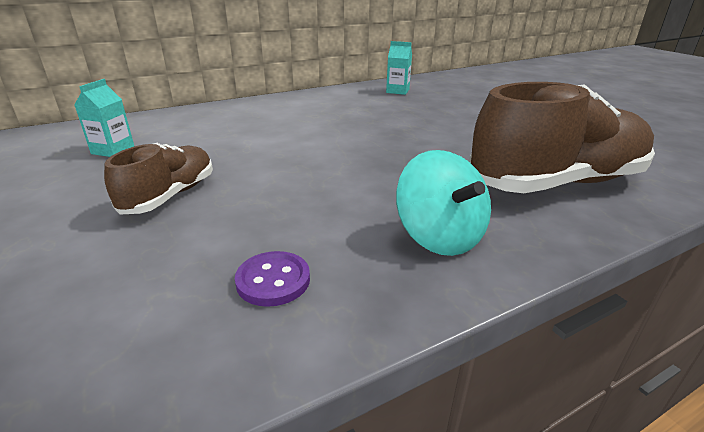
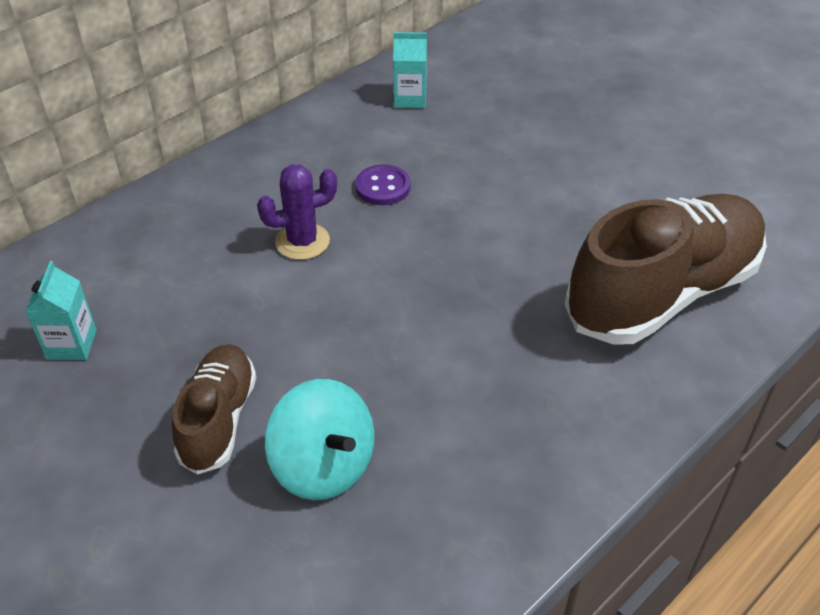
camera: 15 degrees left, 15 degrees up
purple button [235,251,310,307] -> purple button moved to [355,164,410,205]
turquoise spinning top [396,150,491,256] -> turquoise spinning top moved to [265,379,374,500]
none -> purple cactus [257,165,337,260]

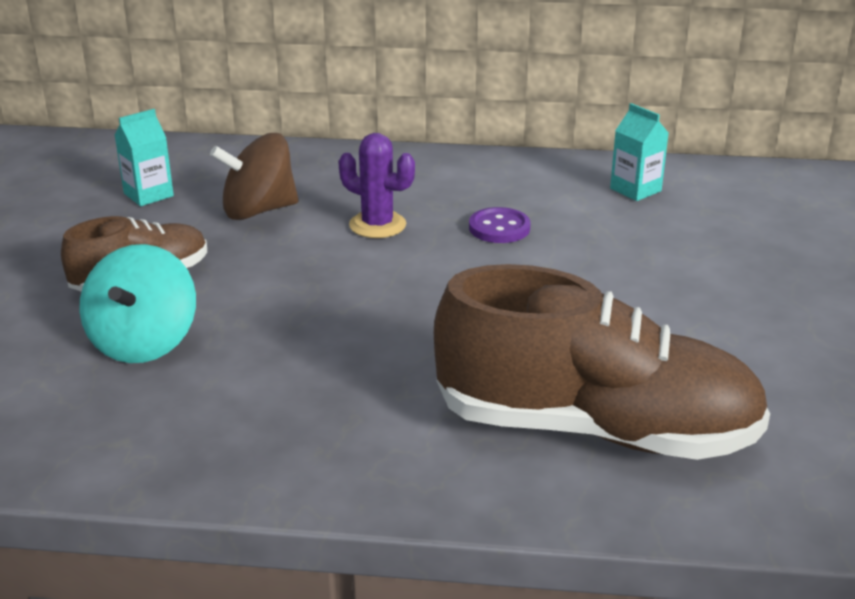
camera: 50 degrees right, 15 degrees down
none -> brown spinning top [210,133,299,220]

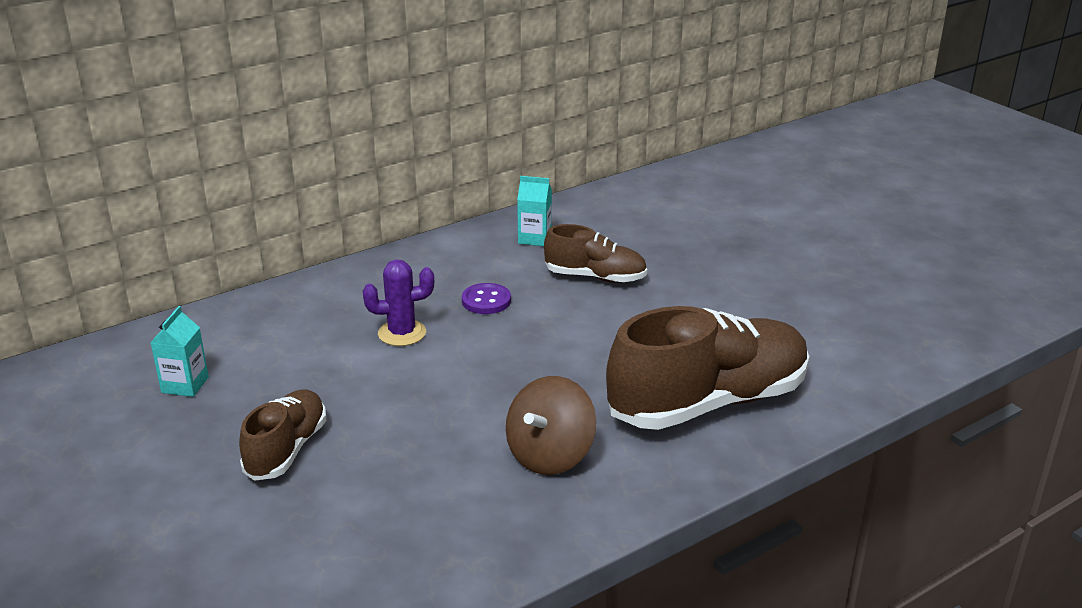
camera: 40 degrees left, 0 degrees up
turquoise spinning top [79,244,196,363] -> none
brown spinning top [210,133,299,220] -> brown spinning top moved to [506,376,596,475]
none -> brown shoe [544,224,647,283]

